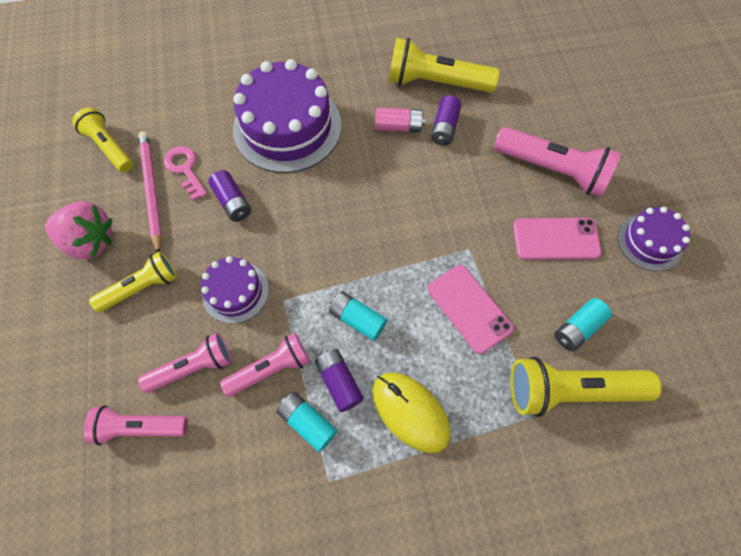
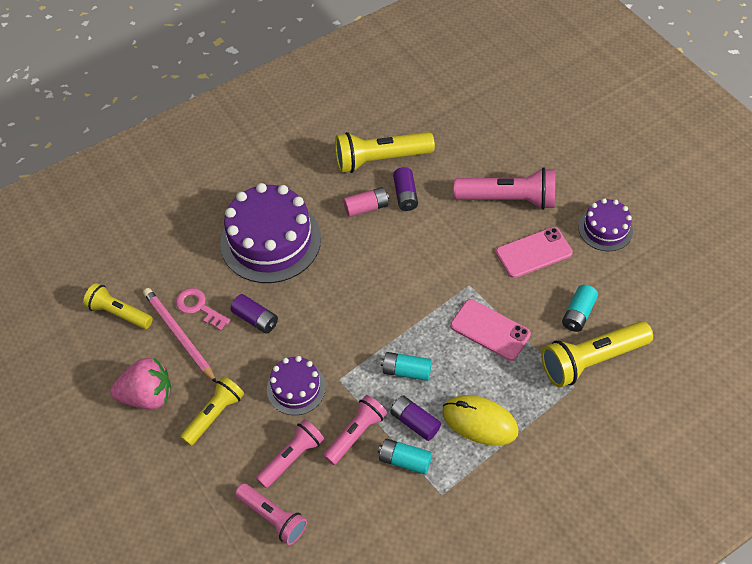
camera: 20 degrees left, 10 degrees down
pink flashlight [84,406,188,445] -> pink flashlight turned 120 degrees counterclockwise [235,483,307,545]

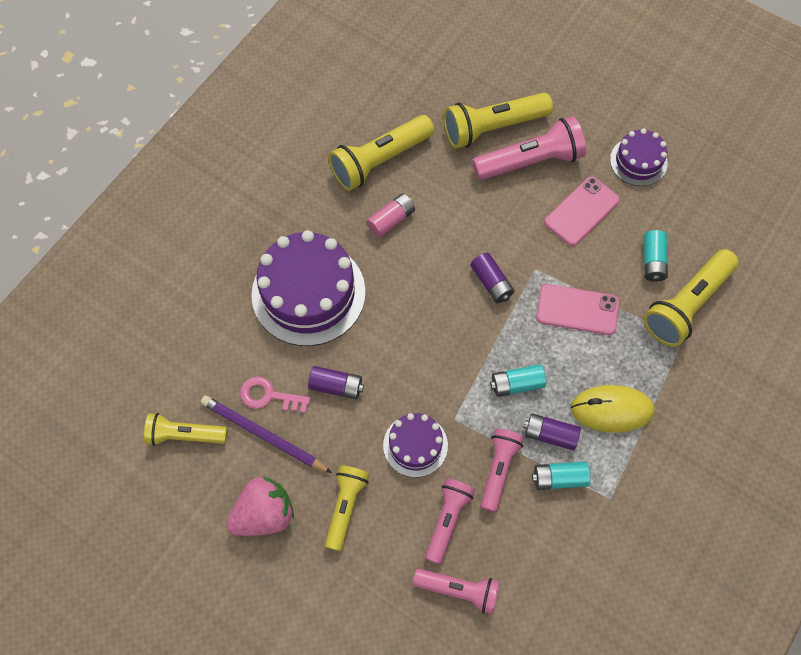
camera: 25 degrees left, 10 degrees up
pink pencil [143,288,216,383] -> purple pencil [201,396,332,473]
purple battery [393,167,418,211] -> purple battery moved to [471,253,514,303]
none -> yellow flashlight [443,93,553,149]

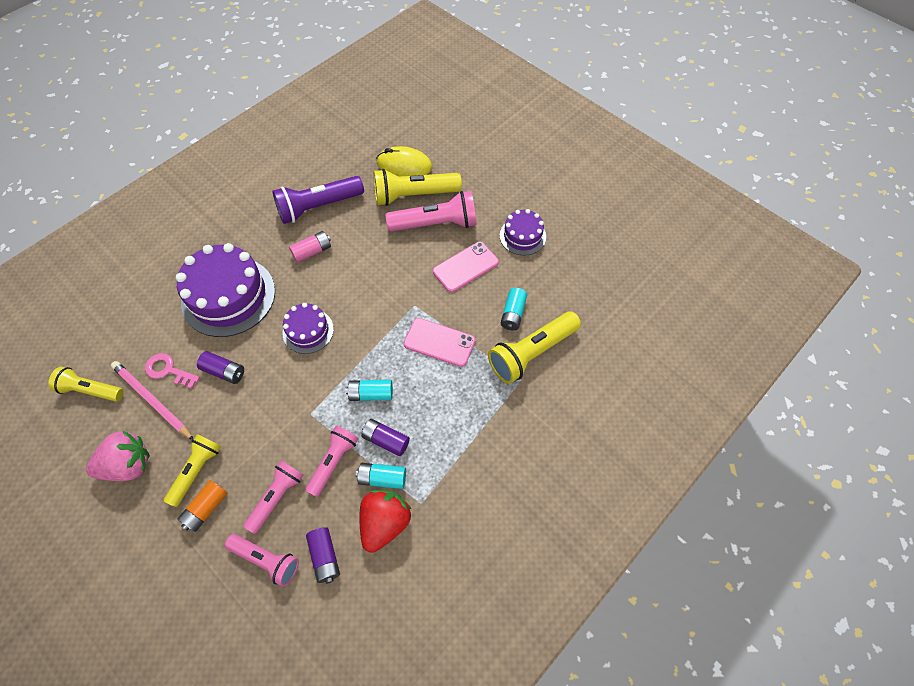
camera: 10 degrees right, 5 degrees down
purple pencil [201,396,332,473] -> pink pencil [111,361,194,440]
yellow flashlight [328,115,434,191] -> purple flashlight [272,176,364,224]
purple cake [383,413,448,477] -> purple cake moved to [282,303,334,354]
purple battery [471,253,514,303] -> purple battery moved to [306,527,340,584]
yellow mouse [571,385,655,433] -> yellow mouse moved to [376,146,432,177]
none -> orange battery [178,480,227,532]
none -> red strawberry [360,490,411,553]

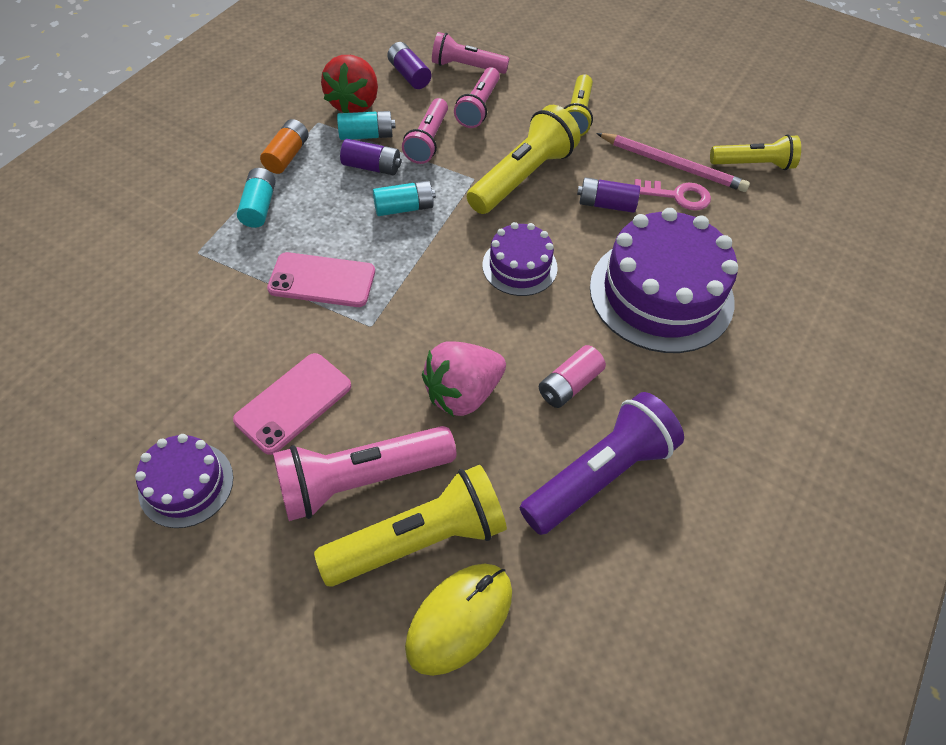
camera: 165 degrees right, 5 degrees down
pink strawberry [86,431,150,481] -> pink strawberry moved to [422,341,506,417]
orange battery [178,480,227,532] -> orange battery moved to [260,119,309,174]
yellow mouse [376,146,432,177] -> yellow mouse turned 45 degrees counterclockwise [405,564,512,676]
yellow flashlight [488,311,581,384] -> yellow flashlight moved to [467,105,580,214]
turquoise battery [501,288,527,330] -> turquoise battery moved to [237,168,276,228]

